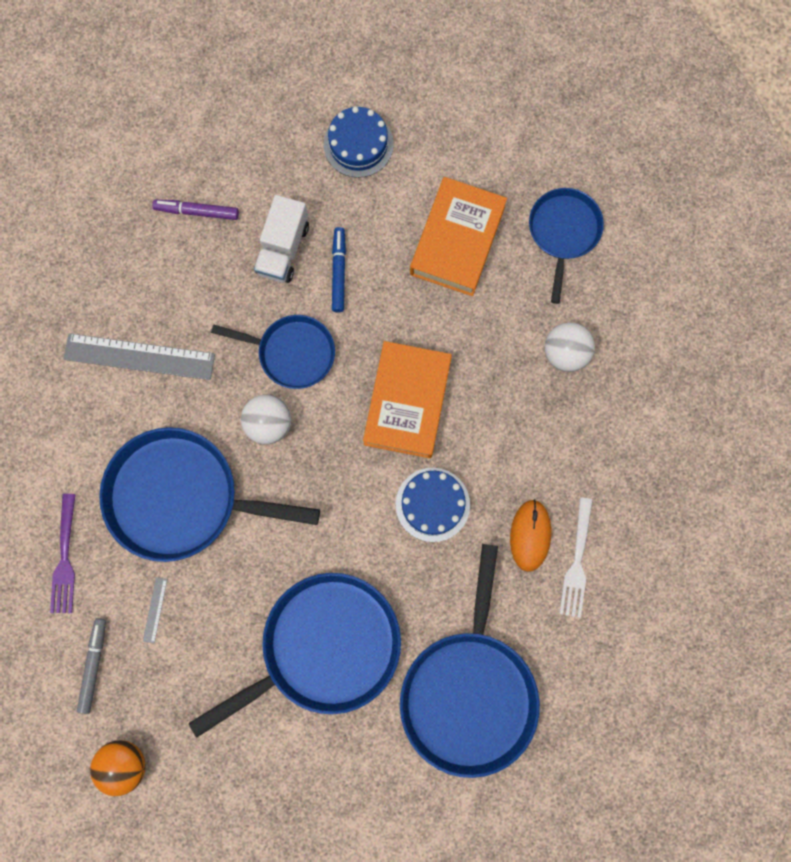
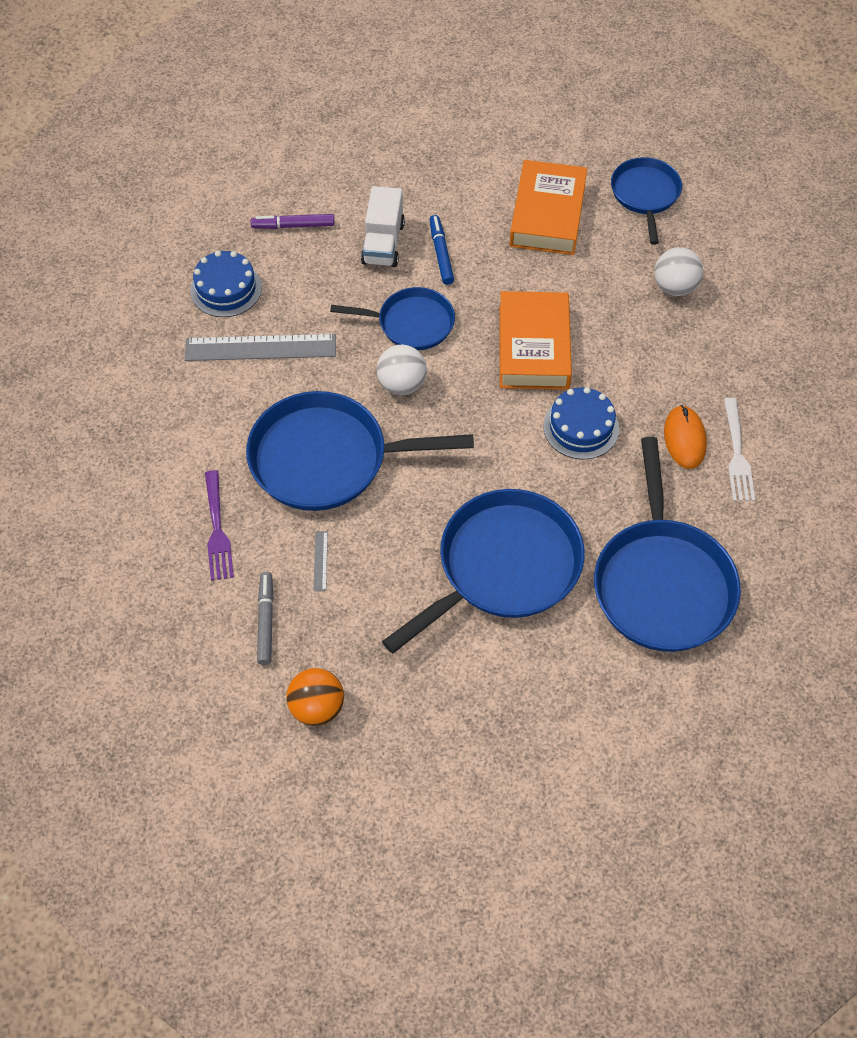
camera: 10 degrees left, 20 degrees down
blue cake [324,106,394,178] -> blue cake moved to [190,251,262,317]

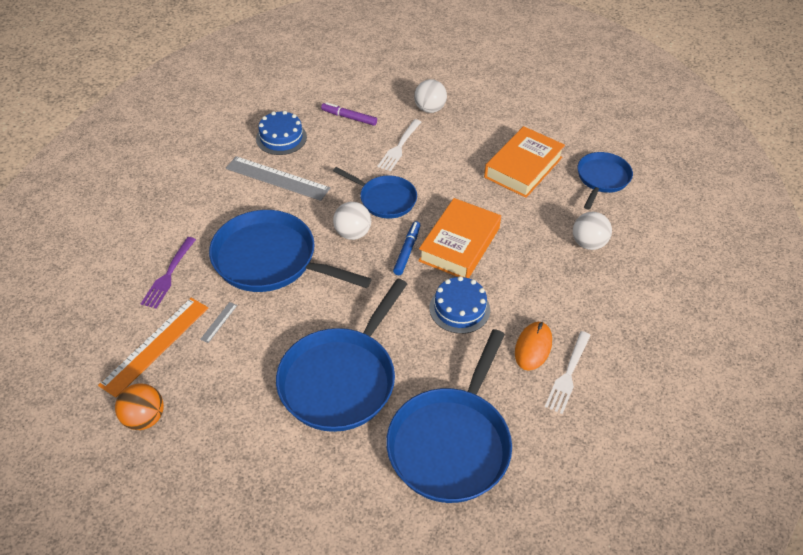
camera: 25 degrees right, 10 degrees down
grey marker [257,572,274,665] -> orange ruler [98,298,208,397]
white truck [361,186,405,267] -> white fork [377,119,421,171]
blue pan [382,489,585,653] -> blue pan turned 135 degrees clockwise [276,278,407,432]
blue marker [430,215,454,285] -> blue marker moved to [393,221,421,275]
none -> white ball [414,79,447,113]

